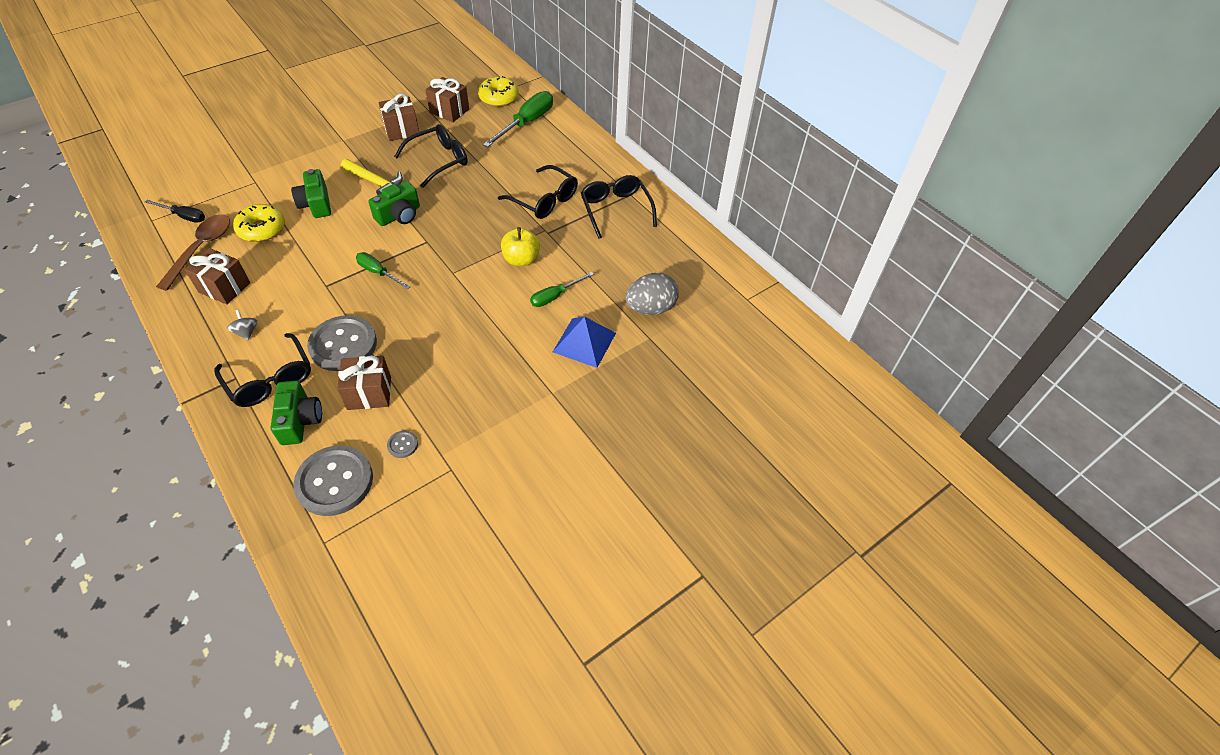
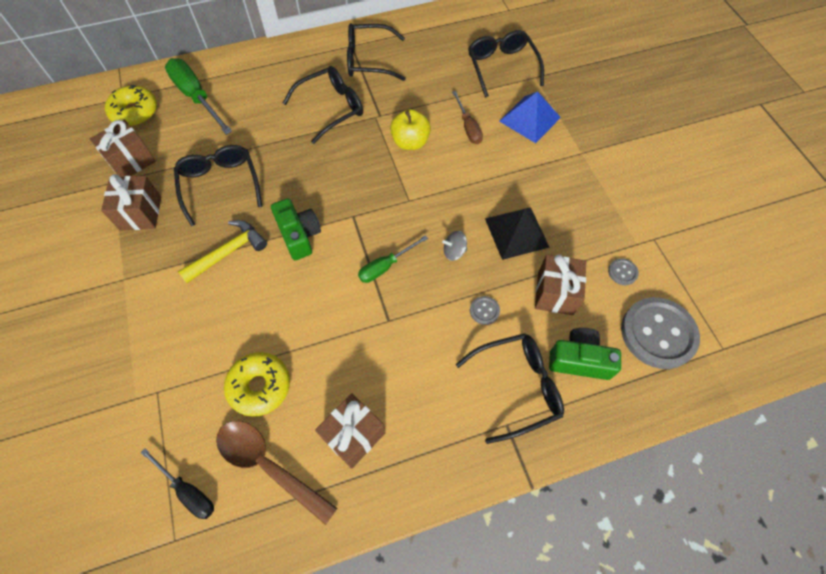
camera: 70 degrees left, 10 degrees up
black screwdriver [145,200,205,223] -> black screwdriver turned 90 degrees clockwise [141,448,214,519]
grey spinning top [227,310,258,340] -> grey spinning top moved to [442,231,467,261]
green camera [291,169,331,218] -> none
grey button [307,315,377,371] -> grey button [470,296,500,325], size x0.42
green screwdriver [530,272,594,307] -> brown screwdriver [452,91,483,144]
grey egg [625,273,679,315] -> black glasses [468,30,544,98]
none -> black pyramid [485,207,550,260]

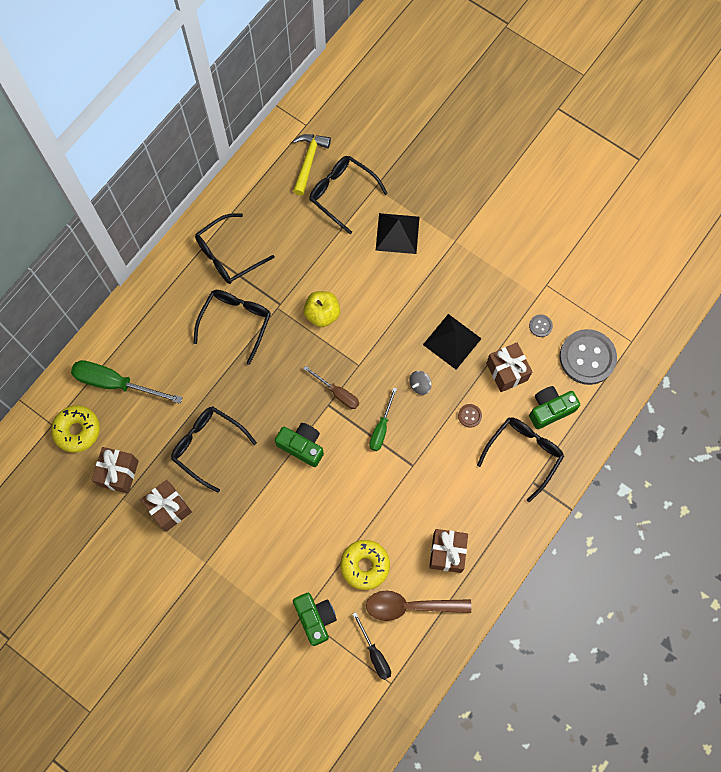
camera: 35 degrees left, 10 degrees up
black screwdriver [141,448,214,519] -> black screwdriver turned 60 degrees clockwise [353,612,391,680]
yellow hammer [178,220,267,283] -> yellow hammer moved to [293,134,331,195]
brown screwdriver [452,91,483,144] -> brown screwdriver moved to [303,366,359,409]
grey button [470,296,500,325] -> brown button [458,404,482,428]
blue pyramid [499,91,561,143] -> black pyramid [375,213,420,254]
none -> green camera [293,593,337,646]

